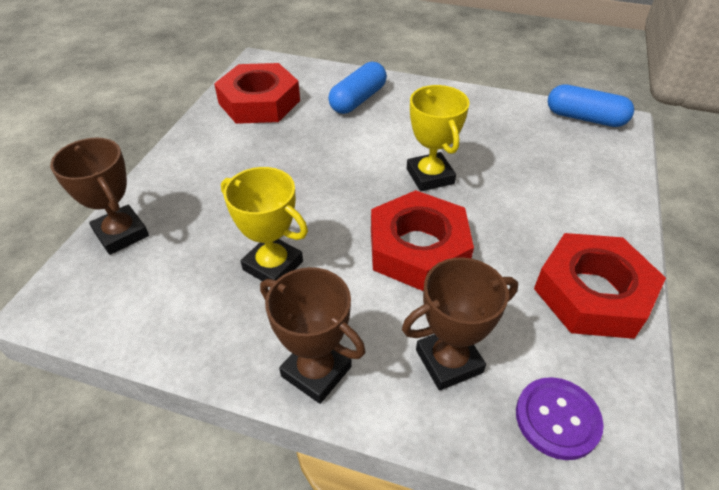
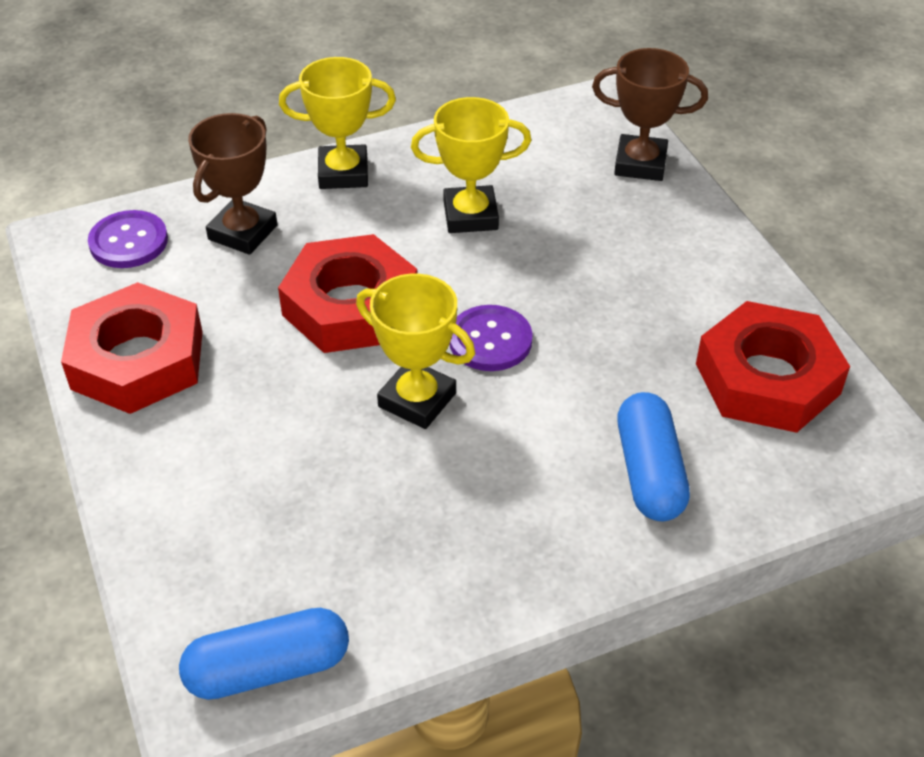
camera: 140 degrees right, 0 degrees up
brown trophy [260,267,365,404] -> yellow trophy [279,57,396,189]
none -> purple button [449,305,533,371]

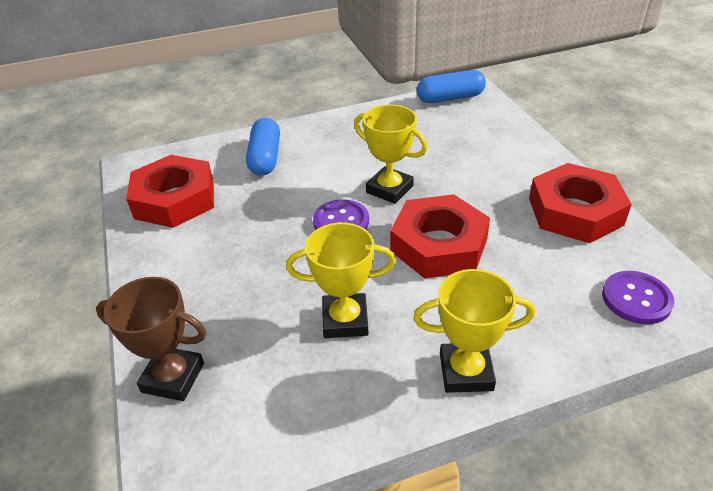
camera: 175 degrees left, 5 degrees down
brown trophy [188,113,277,255] -> none

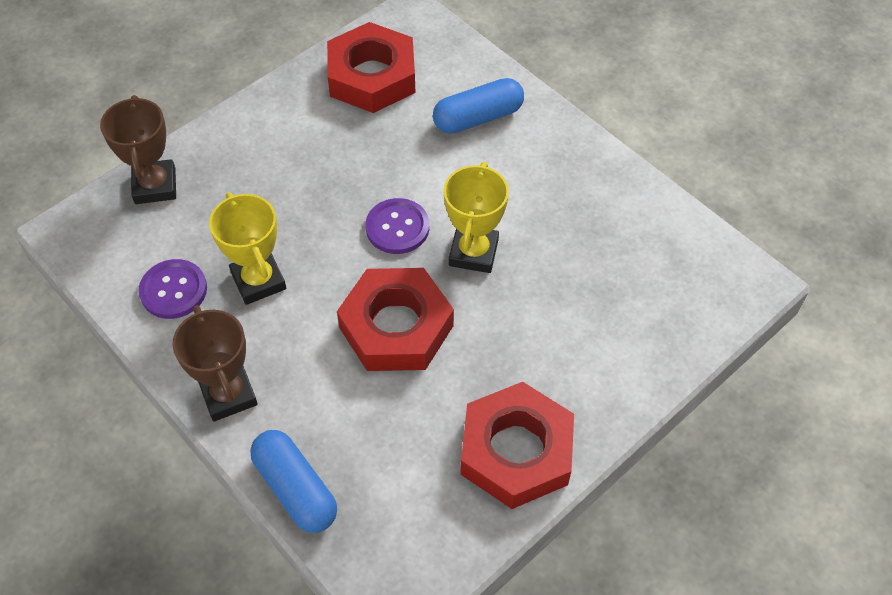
camera: 65 degrees right, 15 degrees up
yellow trophy [413,269,535,393] -> brown trophy [172,305,258,422]
blue capsule [417,70,486,103] -> blue capsule moved to [250,430,337,533]
purple button [602,271,674,324] -> purple button moved to [139,259,207,319]

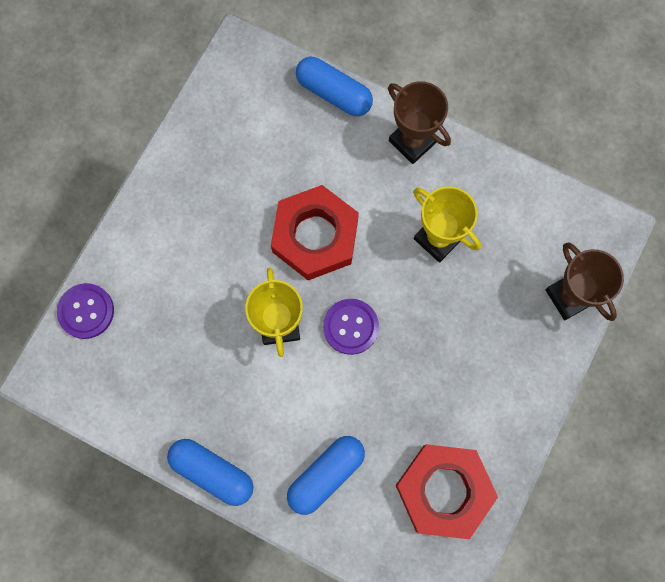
camera: 160 degrees right, 20 degrees up
purple button [139,259,207,319] -> purple button moved to [57,283,114,339]
red nut [461,382,574,509] -> none
none -> blue capsule [167,439,253,506]

